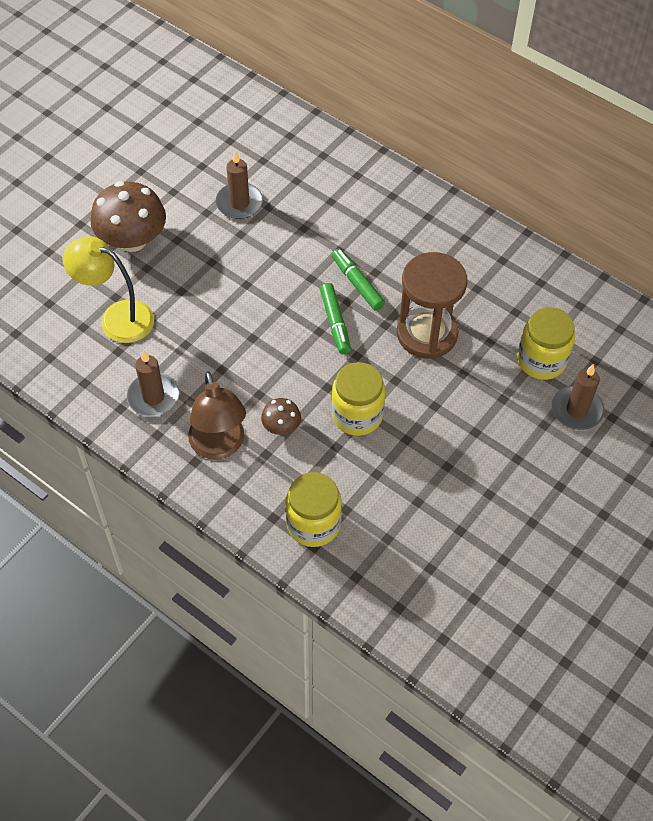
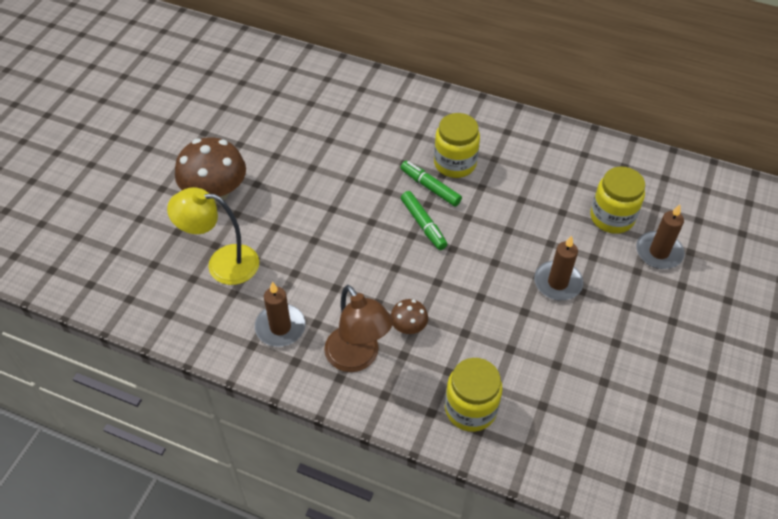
camera: 15 degrees left, 5 degrees down
brown candle [216,150,263,219] -> brown candle moved to [534,235,583,300]
yellow jar [331,362,385,436] -> yellow jar moved to [434,113,480,178]
brown hourglass [397,252,468,359] -> none

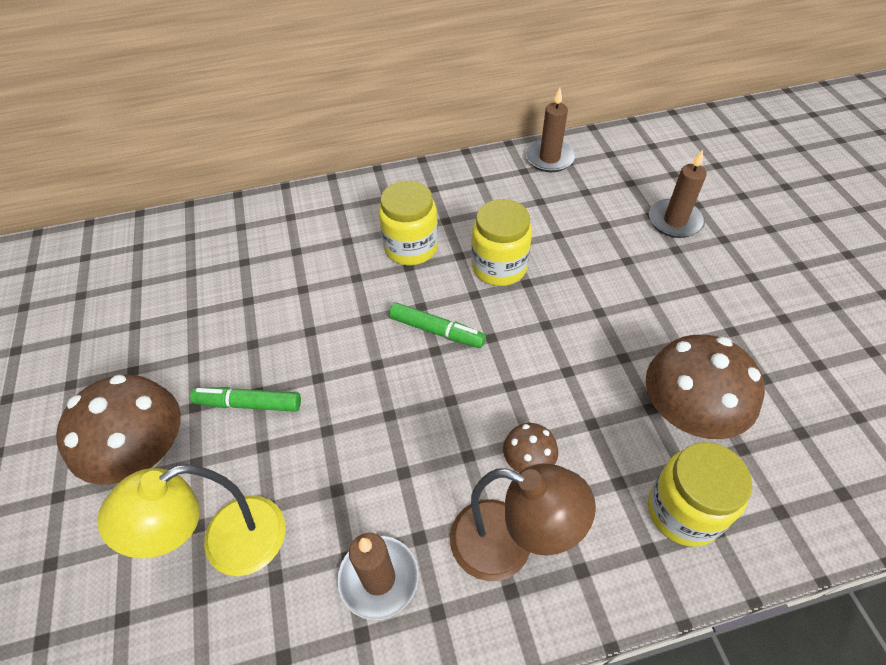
camera: 35 degrees left, 0 degrees up
green marker [400,161,462,207] -> green marker moved to [190,387,301,412]
brown candle [534,235,583,300] -> brown candle moved to [525,87,575,172]
yellow jar [590,167,645,234] -> yellow jar moved to [471,199,532,286]
none -> brown mushroom [646,335,765,439]

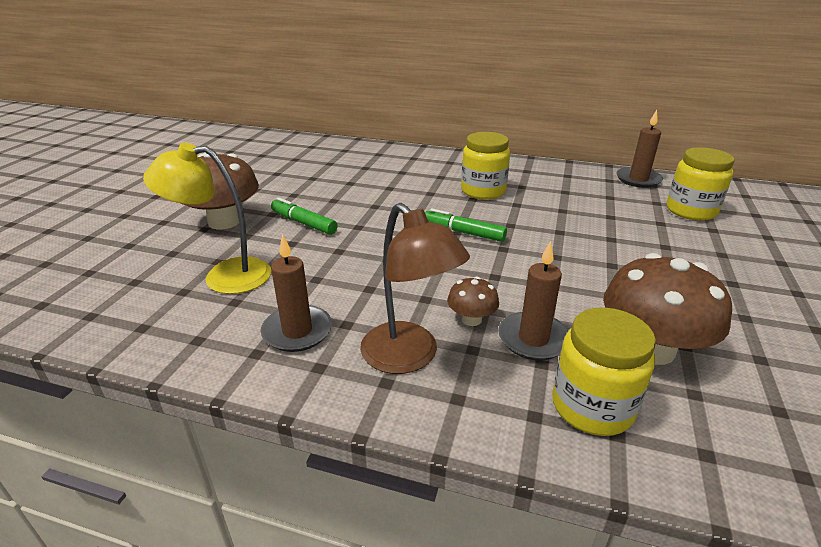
camera: 30 degrees right, 20 degrees down
green marker [389,302,486,348] -> green marker turned 150 degrees clockwise [425,208,507,242]
yellow jar [471,199,532,286] -> yellow jar moved to [667,147,735,221]
brown candle [649,149,707,238] -> brown candle moved to [498,241,569,360]

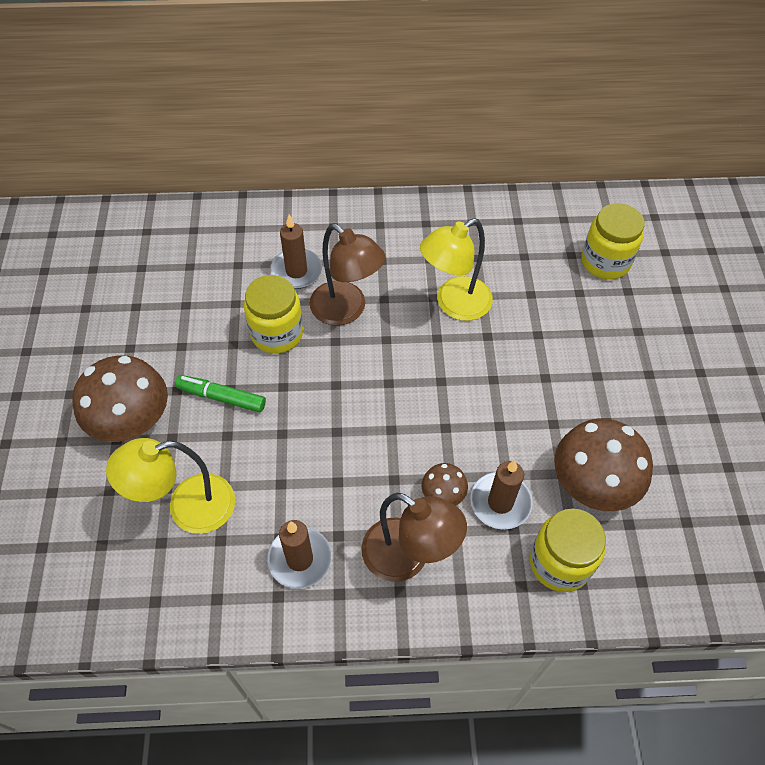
camera: 20 degrees left, 25 degrees up
green marker [425,208,507,242] -> none
yellow jar [461,132,510,200] -> yellow jar moved to [244,275,303,354]
brown candle [617,110,663,188] -> brown candle moved to [270,214,322,289]
none -> brown lamp [309,224,386,326]
none -> yellow lamp [420,218,493,321]

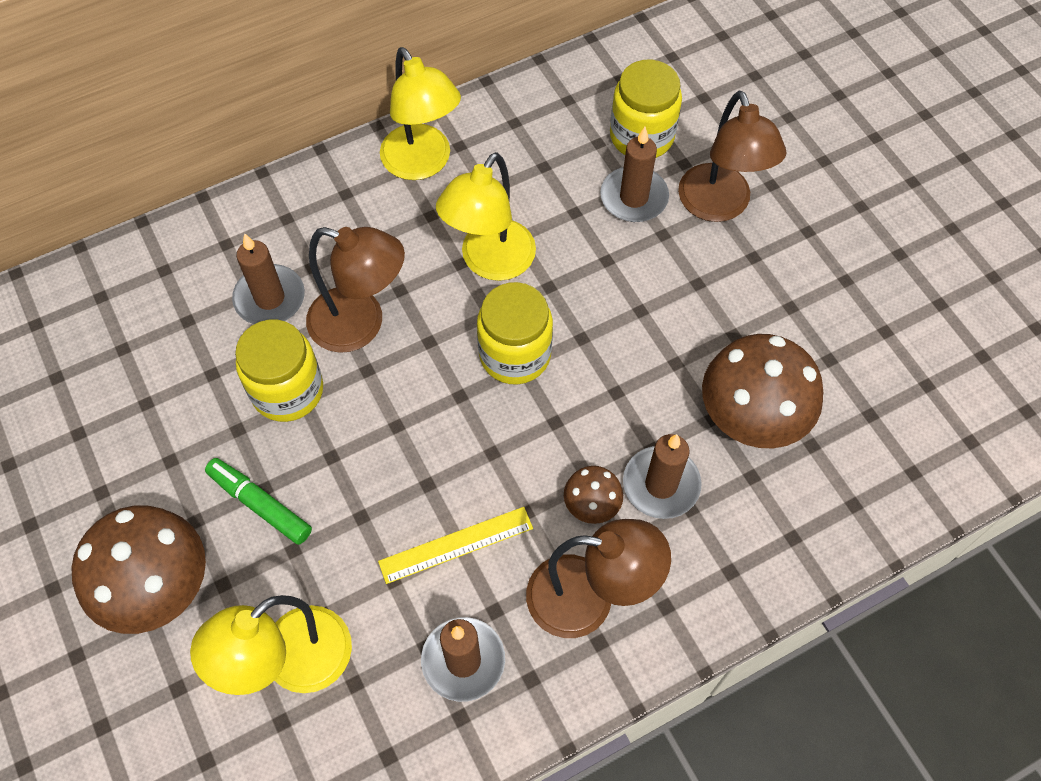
camera: 25 degrees left, 5 degrees up
green marker [175,375,266,412] -> green marker turned 45 degrees clockwise [205,458,312,545]
yellow jar [530,509,606,592] -> yellow jar moved to [477,282,553,385]
none -> yellow ruler [378,507,533,584]
none -> yellow lamp [380,47,461,180]
none -> brown candle [600,127,669,222]
none -> brown lamp [678,91,786,222]

